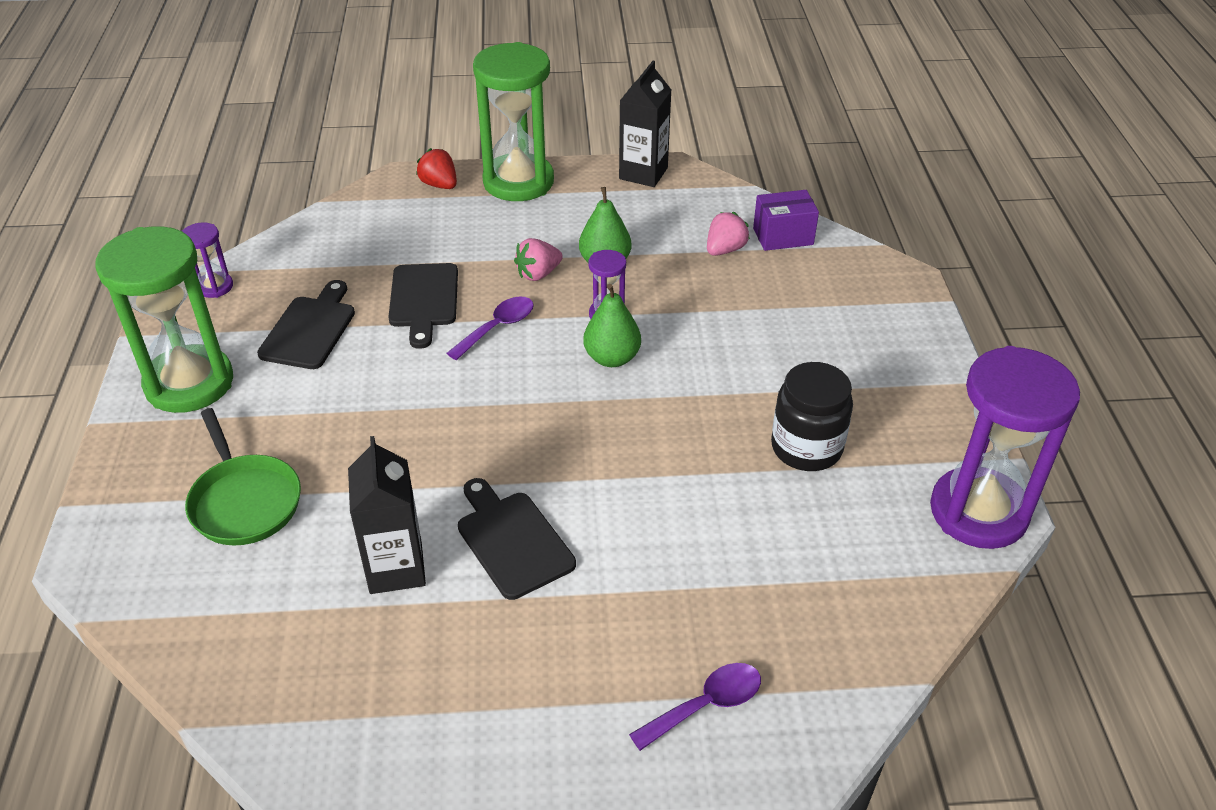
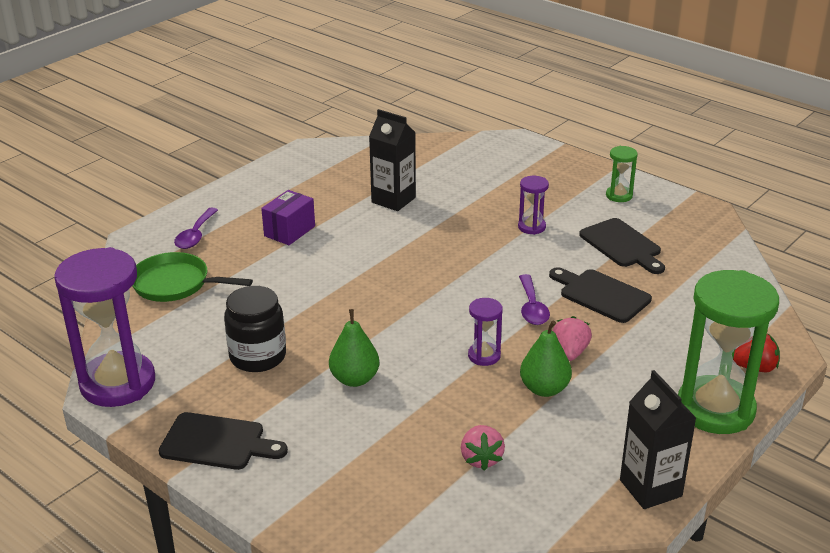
camera: 135 degrees right, 10 degrees down
green hourglass [95,226,233,413] -> green hourglass [606,146,638,202], size x0.45
purple hourglass [182,222,233,298] -> purple hourglass moved to [518,176,549,235]
green pan [185,408,301,546] -> green pan moved to [133,252,253,302]
black cutting board [458,478,576,600] -> black cutting board moved to [159,412,288,470]
green pear [583,284,641,367] -> green pear moved to [329,309,380,387]
purple box [753,190,819,251] -> purple box moved to [261,190,315,245]

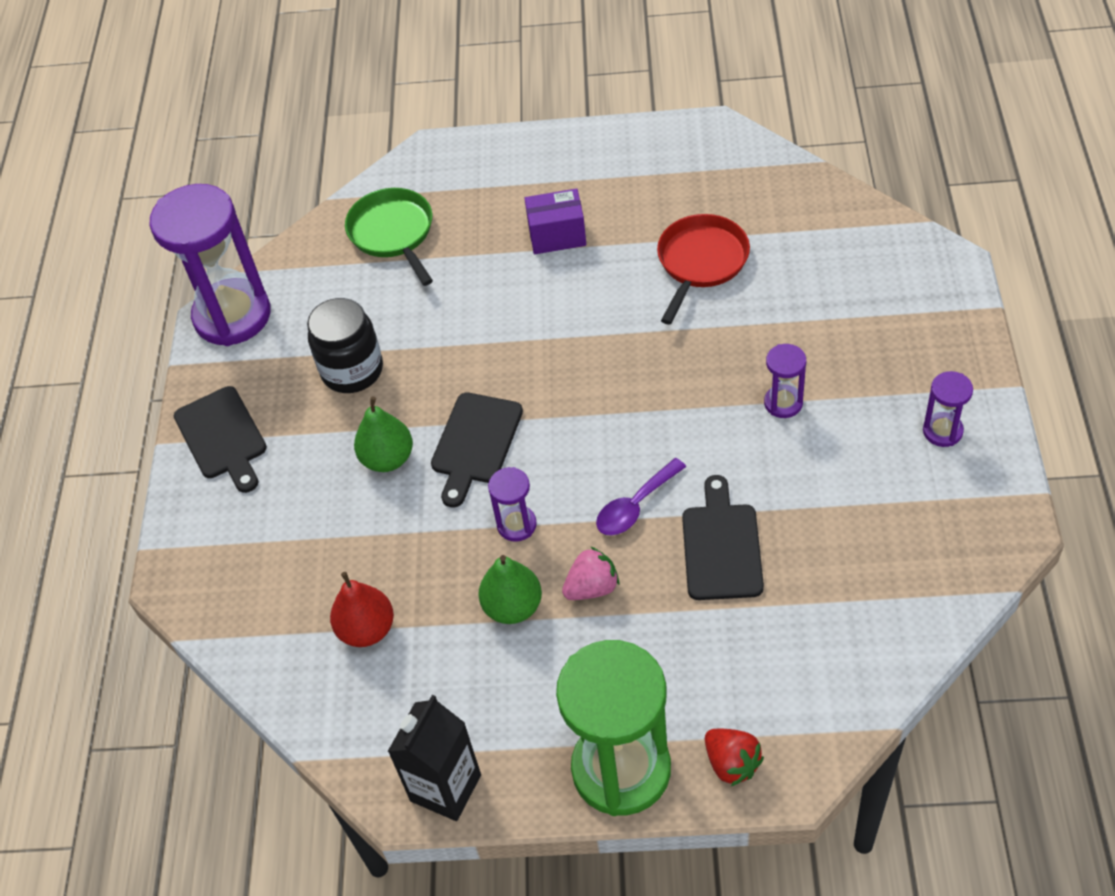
camera: 55 degrees right, 20 degrees up
purple spoon [174,207,218,249] -> none
black carton [369,109,416,211] -> red pan [657,214,750,325]
pink strawberry [461,425,505,471] -> red pear [330,572,394,647]
black cutting board [579,218,665,274] -> black cutting board moved to [431,393,523,508]
green hourglass [606,146,638,202] -> purple hourglass [923,371,973,447]

